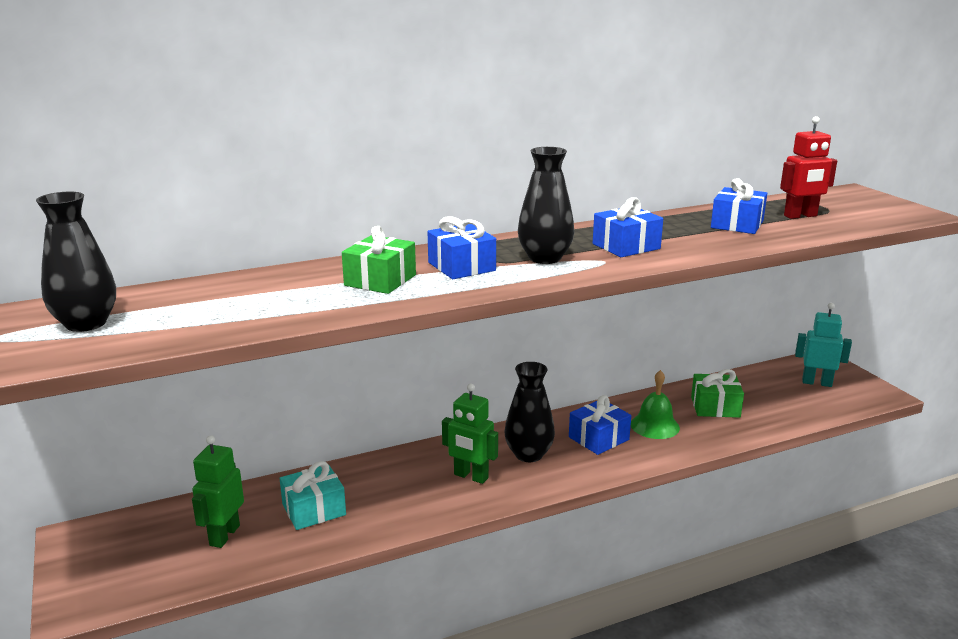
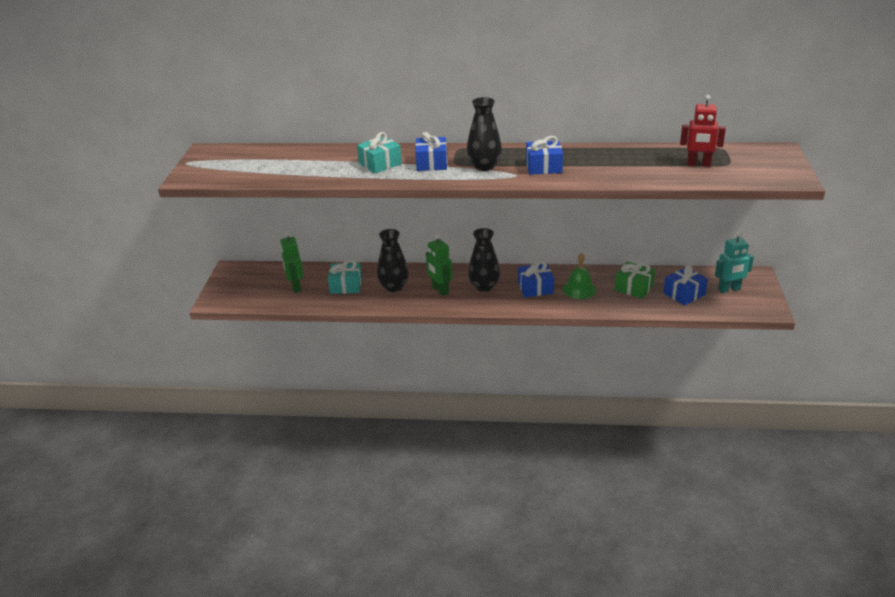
camera: 30 degrees right, 10 degrees up
black vase [36,192,116,332] -> black vase moved to [377,229,409,292]
green robot [192,435,244,548] -> green robot turned 60 degrees counterclockwise [280,231,303,293]
green gift [342,226,416,294] -> turquoise gift [357,132,402,173]
blue gift [711,178,767,234] -> blue gift moved to [663,265,708,306]
turquoise robot [795,303,852,387] -> turquoise robot turned 120 degrees clockwise [715,232,754,293]

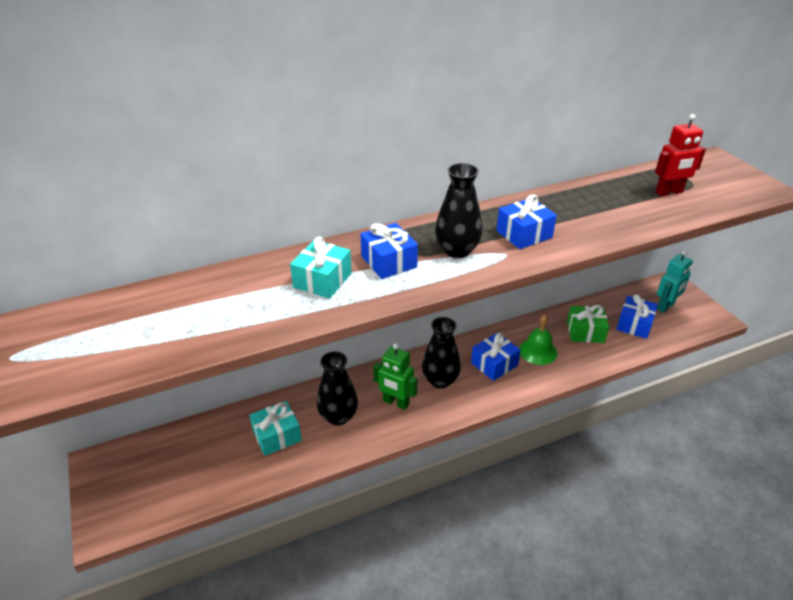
camera: 30 degrees left, 5 degrees up
green robot [280,231,303,293] -> none

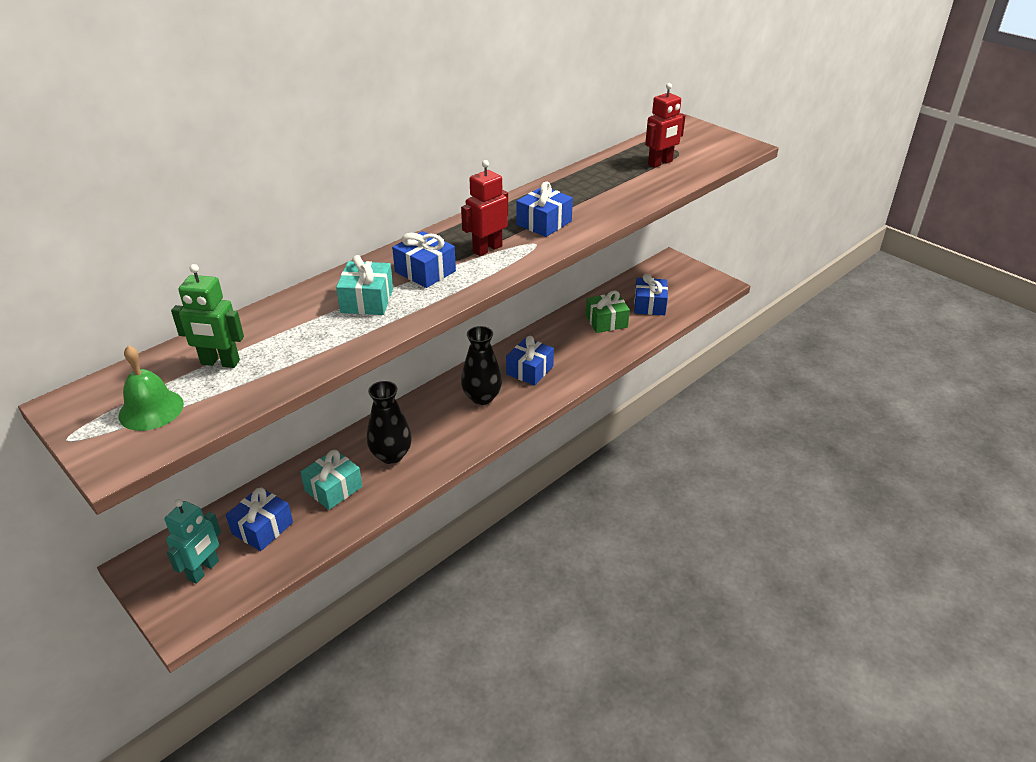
camera: 20 degrees left, 0 degrees up
green robot [373,343,417,410] -> green robot moved to [171,264,244,368]
black vase [435,163,482,258] -> red robot [461,160,508,256]
green bell [519,315,557,365] -> green bell moved to [118,345,184,431]
turquoise robot [657,250,693,313] -> turquoise robot moved to [165,499,221,584]
none -> blue gift [226,487,293,551]

